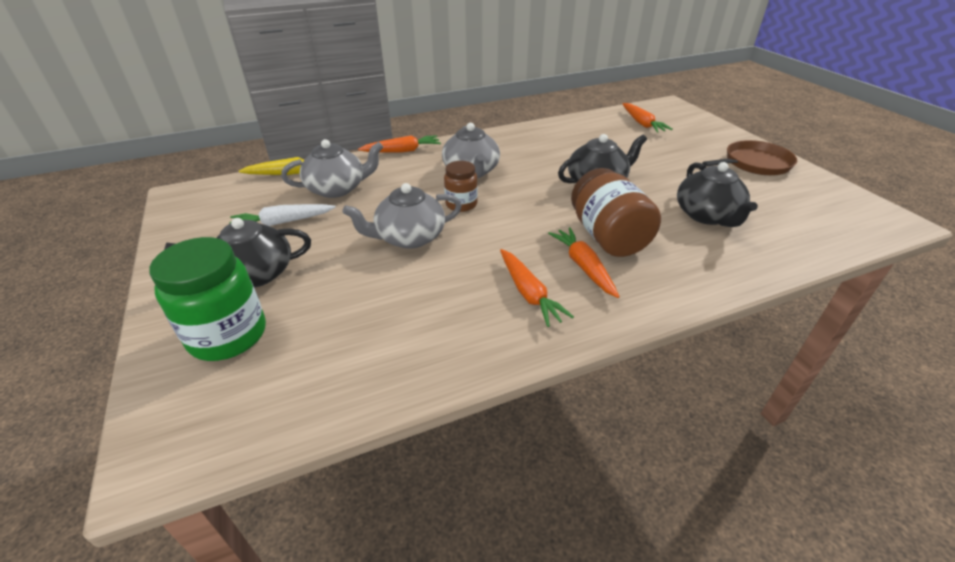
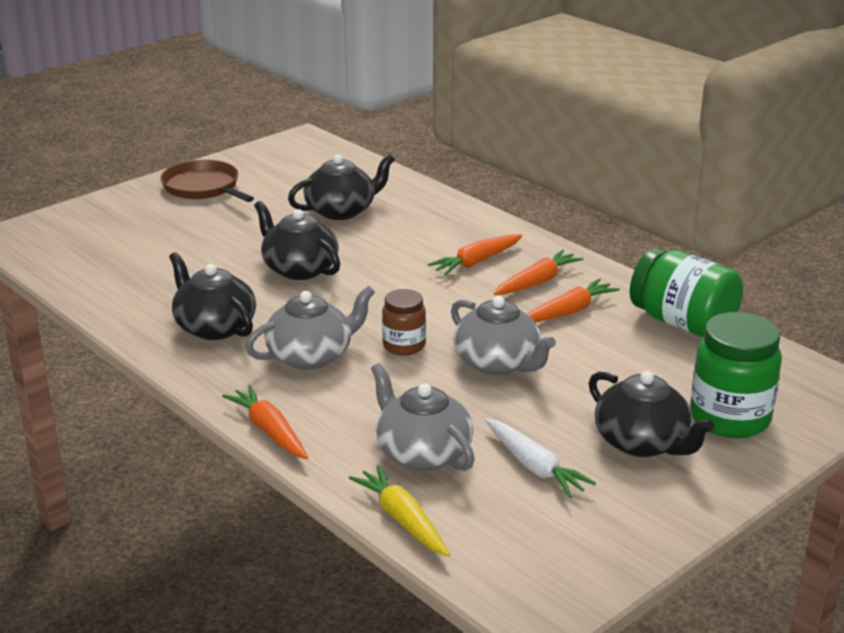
camera: 110 degrees left, 10 degrees down
brown jar [571,168,661,257] -> none
orange carrot [622,103,673,133] -> orange carrot moved to [527,279,620,322]
none -> black teapot [169,252,256,340]
none -> green jar [630,248,743,337]

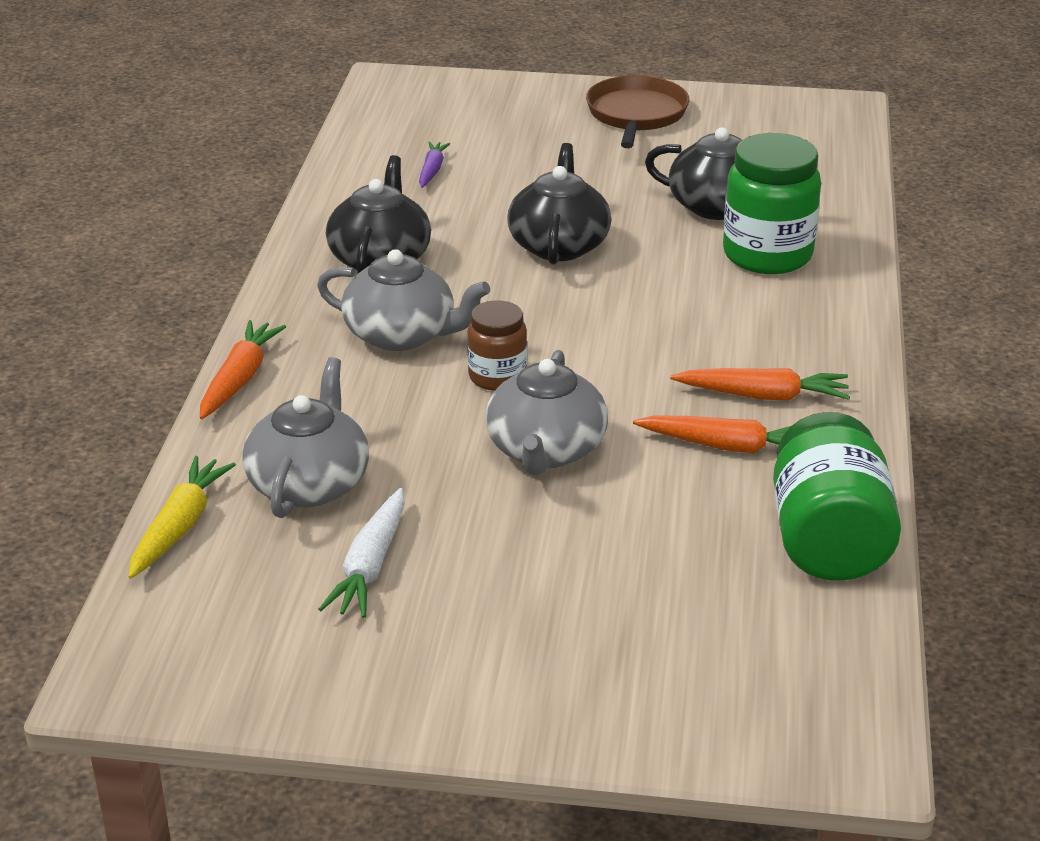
camera: 50 degrees right, 5 degrees up
orange carrot [428,234,522,275] -> none
black teapot [589,371,714,457] -> none
green jar [690,312,782,438] -> green jar moved to [723,133,821,274]
none -> purple carrot [419,141,450,188]

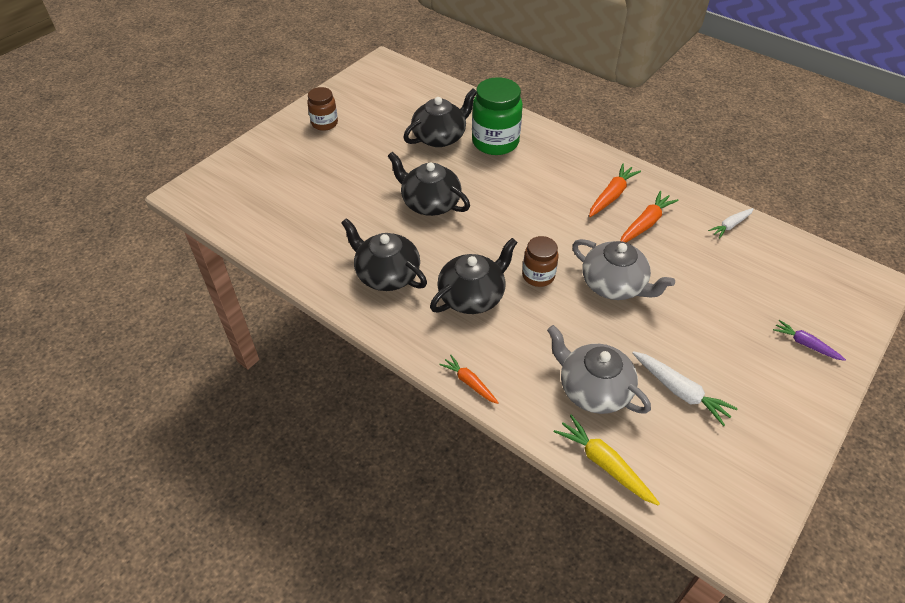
camera: 60 degrees left, 15 degrees up
orange carrot [200,320,286,419] -> orange carrot [439,355,499,404], size x0.66
grey teapot [317,249,490,351] -> black teapot [430,238,518,314]
purple carrot [419,141,450,188] -> purple carrot moved to [773,320,846,361]
brown pan [586,75,689,148] -> brown jar [307,87,338,131]
green jar [773,412,901,581] -> white carrot [708,208,754,239]

